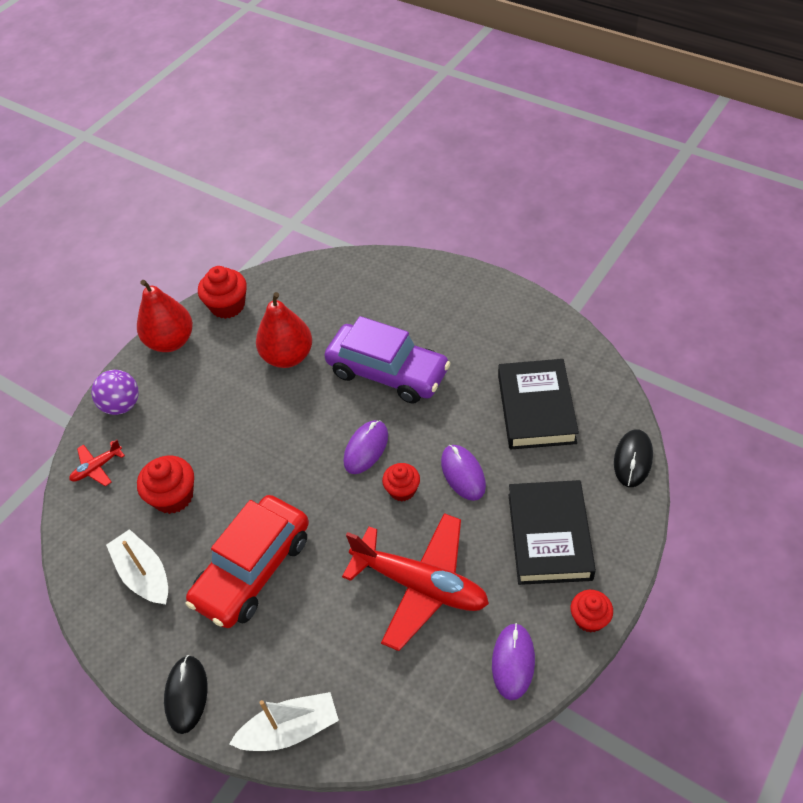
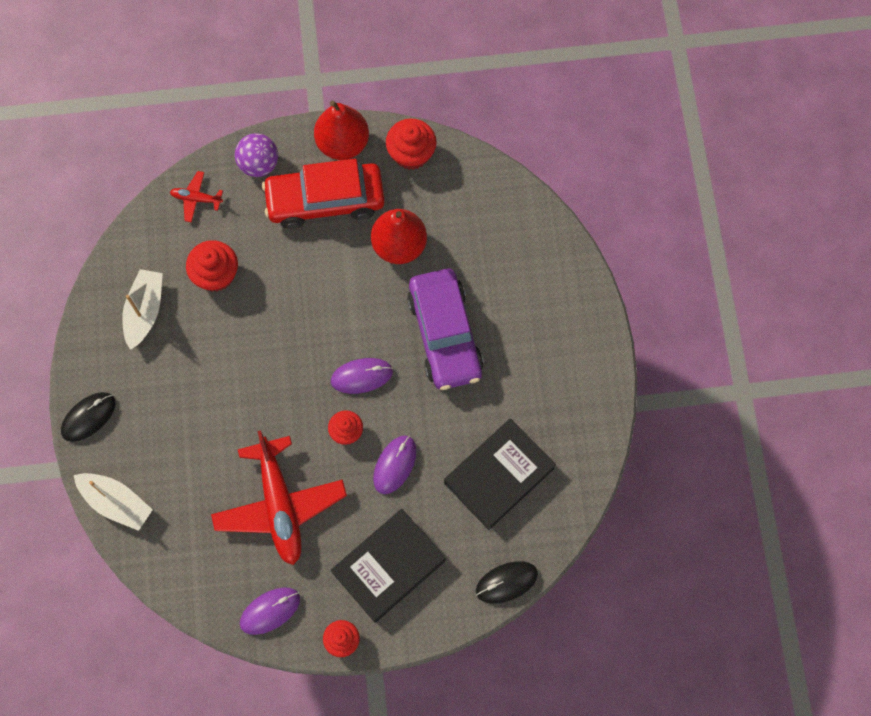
camera: 45 degrees right, 20 degrees up
red car [186,495,309,628] -> red car moved to [262,159,385,229]

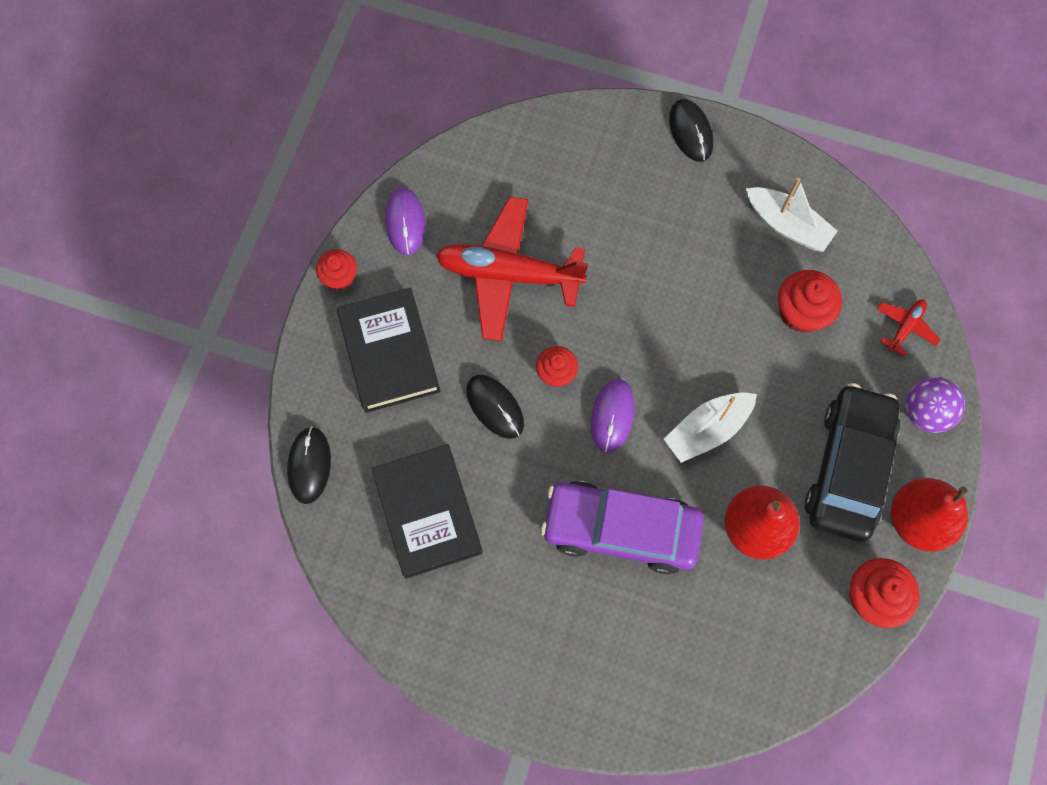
camera: 115 degrees right, 0 degrees up
white boat [74,473,153,531] -> white boat moved to [664,392,757,463]
red car [262,159,385,229] -> black car [805,383,900,542]
purple mouse [373,436,417,494] -> black mouse [466,375,524,439]

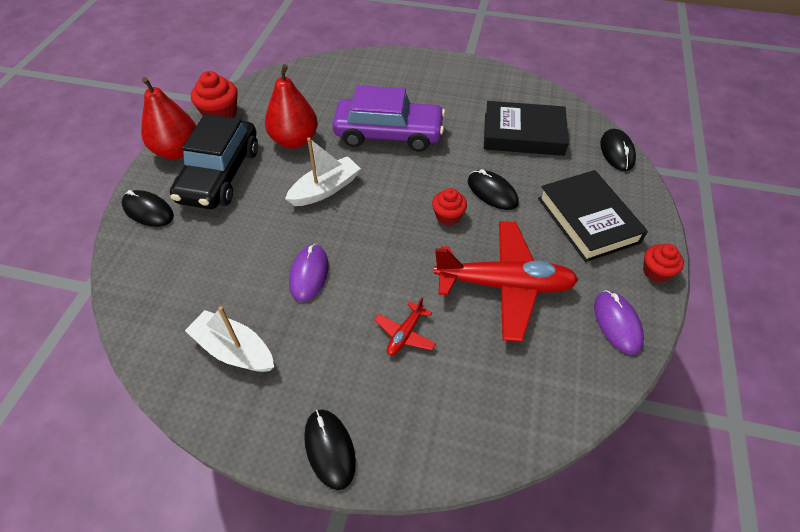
camera: 175 degrees right, 20 degrees down
black book [372,444,483,579] -> black book turned 60 degrees counterclockwise [484,101,569,156]
purple mouse [591,379,635,452] -> purple mouse moved to [289,244,329,302]
red cupcake [778,270,842,333] -> none
red plane [877,299,941,356] -> red plane moved to [374,297,436,355]
purple ball [905,377,965,433] -> black mouse [122,190,174,227]

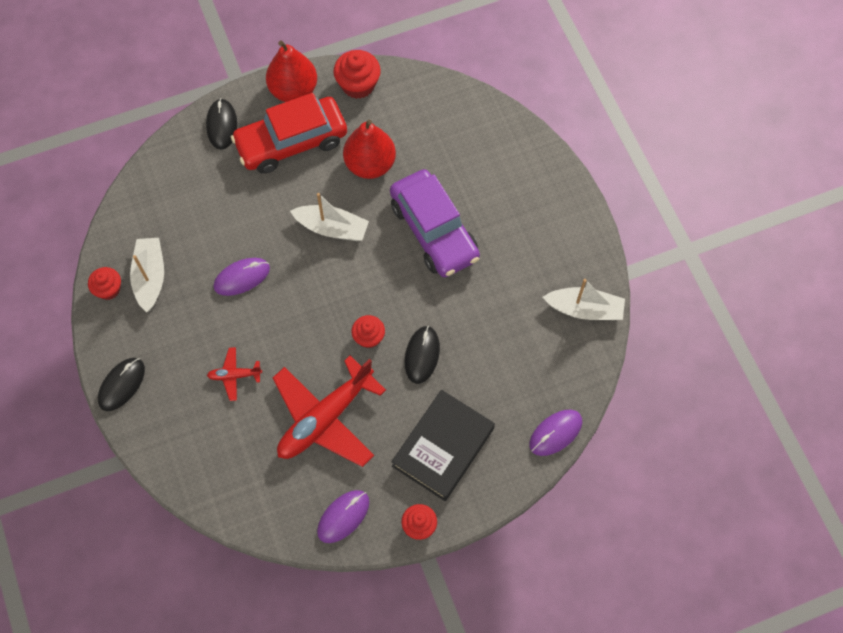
camera: 55 degrees right, 15 degrees up
black car [170,114,258,209] -> red car [231,93,347,174]
red plane [434,221,578,342] -> red plane turned 75 degrees clockwise [273,356,386,467]
black book [484,101,569,156] -> none
black mouse [600,129,636,171] -> purple mouse [529,410,582,456]
none -> red cupcake [88,267,121,300]
none -> white boat [543,279,625,320]

